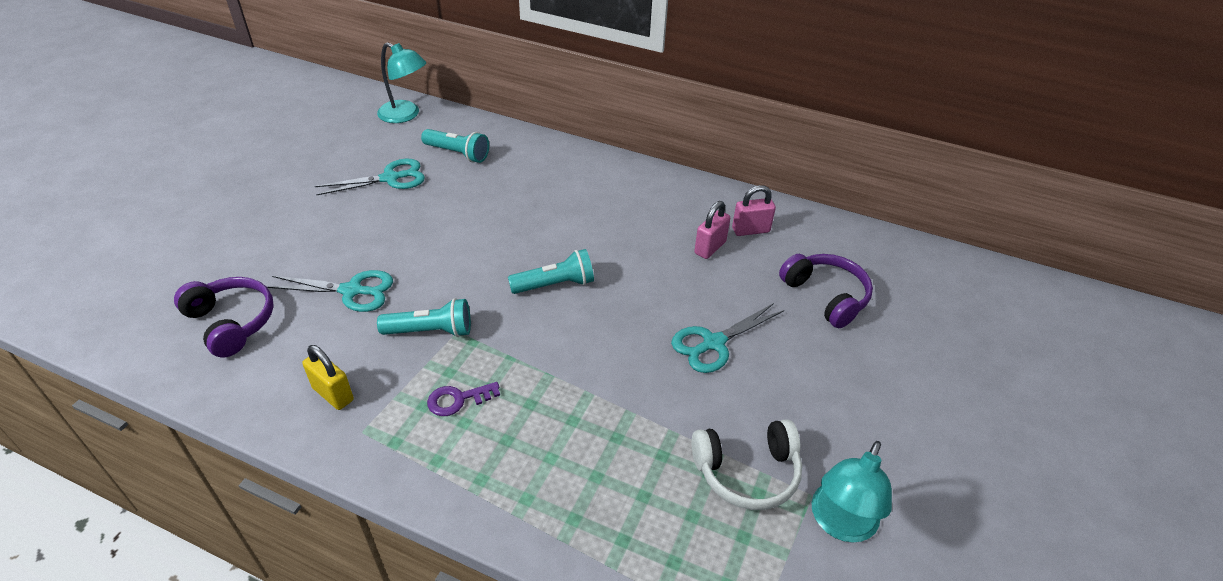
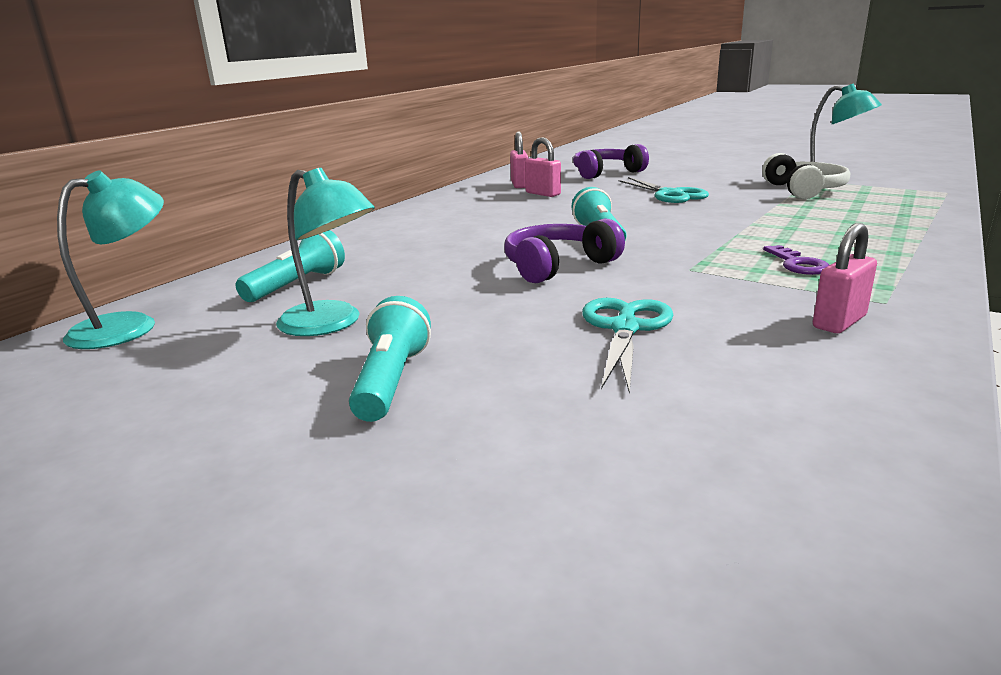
camera: 80 degrees left, 20 degrees down
purple headphones [174,277,274,357] -> purple headphones moved to [504,218,625,283]
yellow padlock [302,345,354,410] -> pink padlock [813,223,877,333]
turquoise scissors [315,159,425,195] -> turquoise lamp [276,168,375,336]
turquoise flashlight [377,298,471,337] -> turquoise flashlight moved to [349,296,431,422]

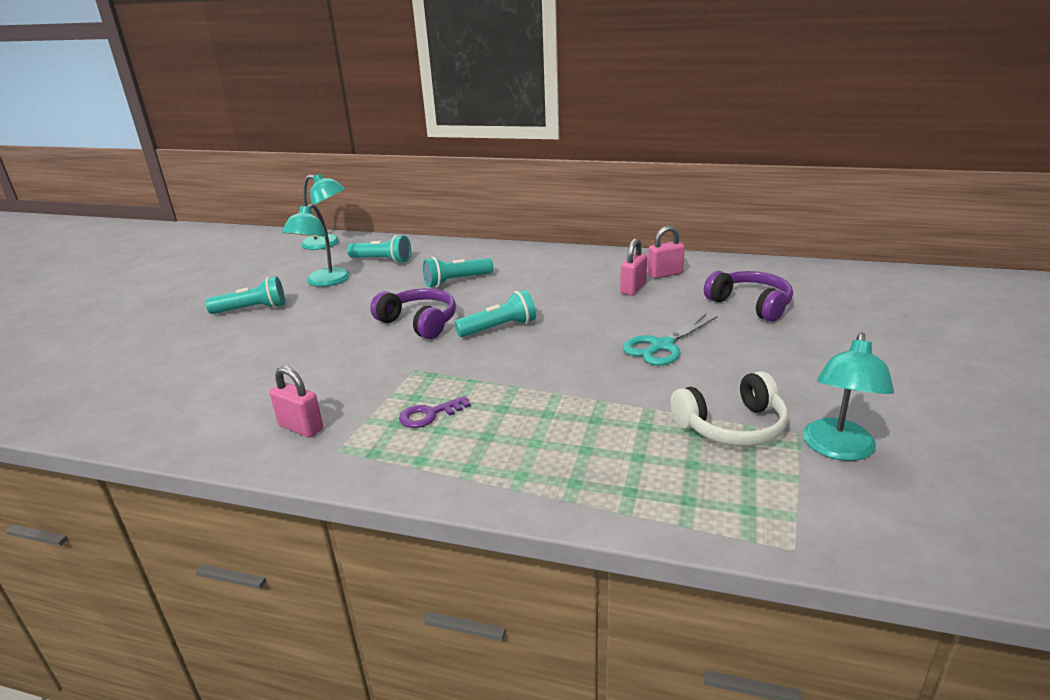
camera: 75 degrees right, 5 degrees up
turquoise scissors [582,298,673,394] -> none
none -> turquoise flashlight [423,257,493,287]

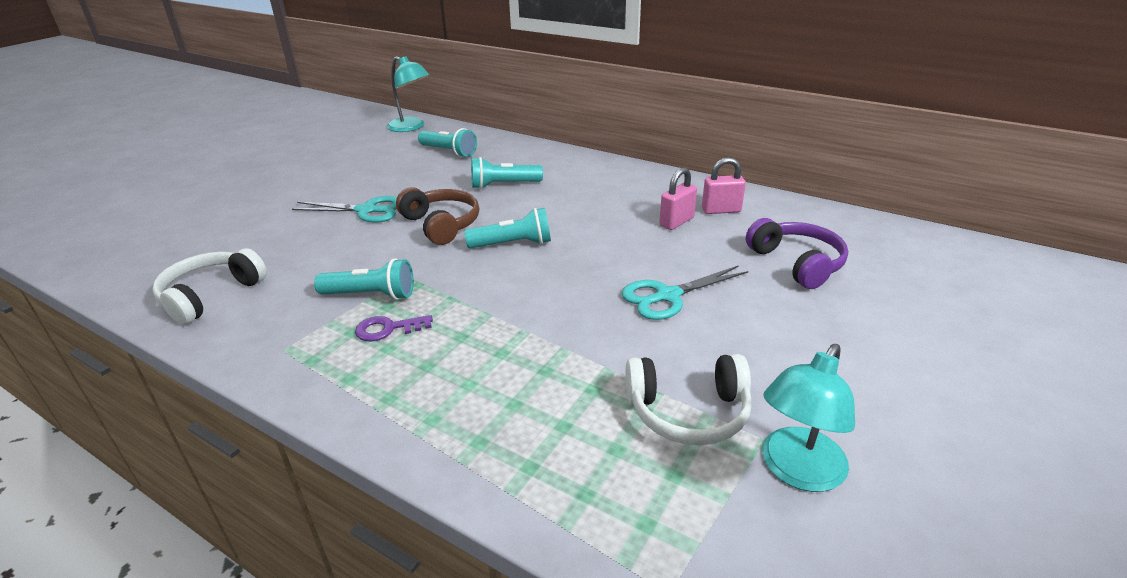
camera: 15 degrees right, 5 degrees up
turquoise flashlight [205,276,285,314] -> turquoise flashlight moved to [314,258,414,300]
pink padlock [270,366,323,438] -> none
turquoise lamp [282,203,350,287] -> none
purple headphones [370,288,456,339] -> brown headphones [396,187,479,245]
none -> white headphones [152,248,267,325]
none -> turquoise scissors [292,196,397,223]

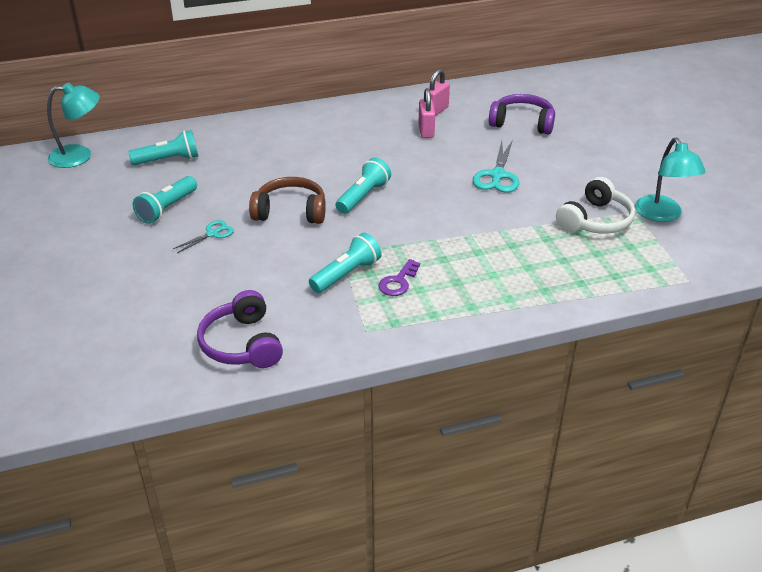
camera: 50 degrees left, 5 degrees up
white headphones [152,248,267,325] -> purple headphones [197,290,283,368]
turquoise scissors [292,196,397,223] -> turquoise scissors [173,220,234,253], size x0.59
turquoise flashlight [471,157,543,189] -> turquoise flashlight moved to [133,176,197,224]

